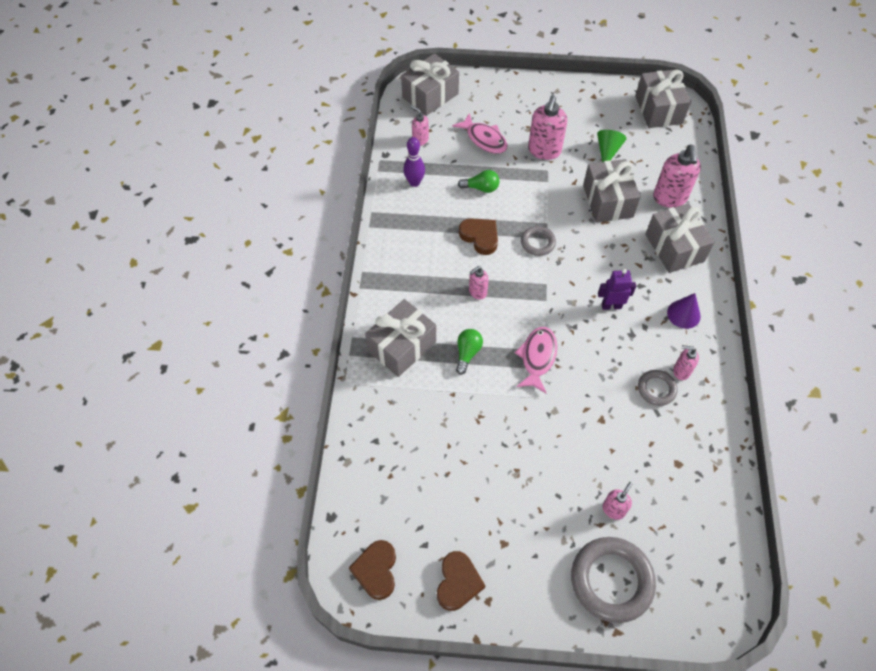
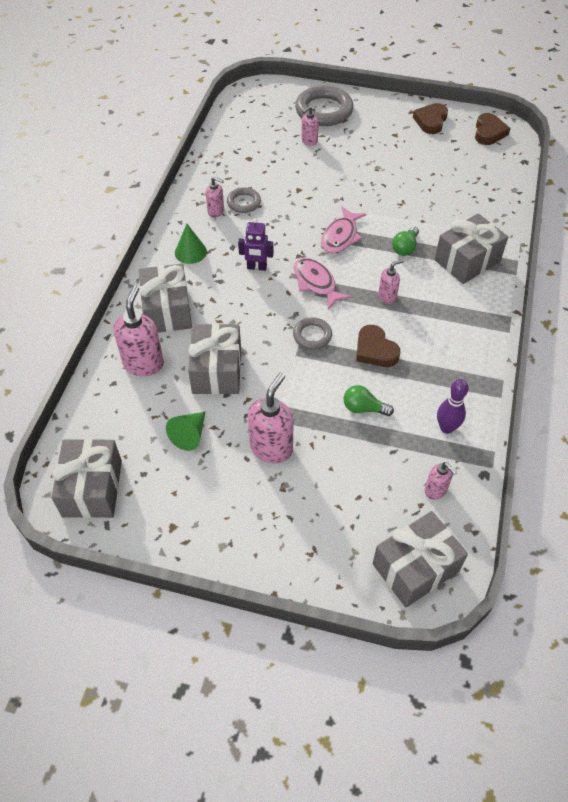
camera: 170 degrees left, 5 degrees down
pink fish [452,113,507,154] -> pink fish moved to [294,258,352,310]
purple cone [667,293,701,329] -> green cone [175,224,207,264]

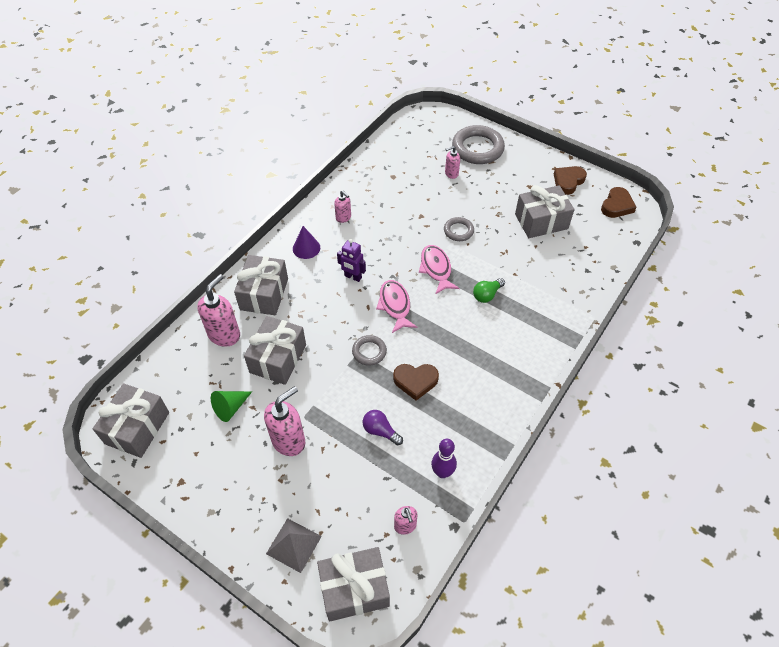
camera: 20 degrees right, 0 degrees up
green cone [175,224,207,264] -> purple cone [293,226,320,259]
grey ring [227,187,261,213] -> grey ring moved to [444,217,474,241]
pink fish [321,206,366,254] -> pink fish turned 120 degrees clockwise [419,245,459,295]
green light bulb [344,385,394,416] -> purple light bulb [363,410,403,446]
brown heart [356,325,400,367] -> brown heart turned 75 degrees counterclockwise [393,364,439,401]
pink soap dispenser [378,259,404,304] -> none
grey gift [434,213,508,284] -> grey gift moved to [515,185,575,238]
none -> grey pyramid [266,518,322,573]

